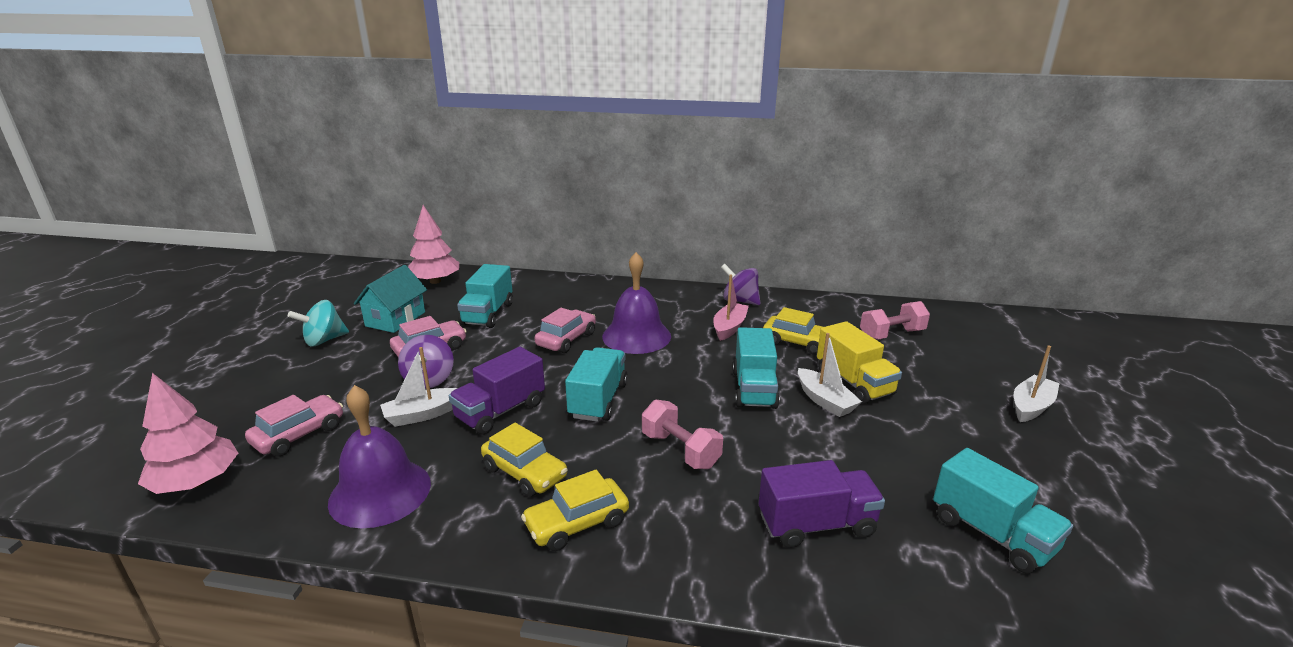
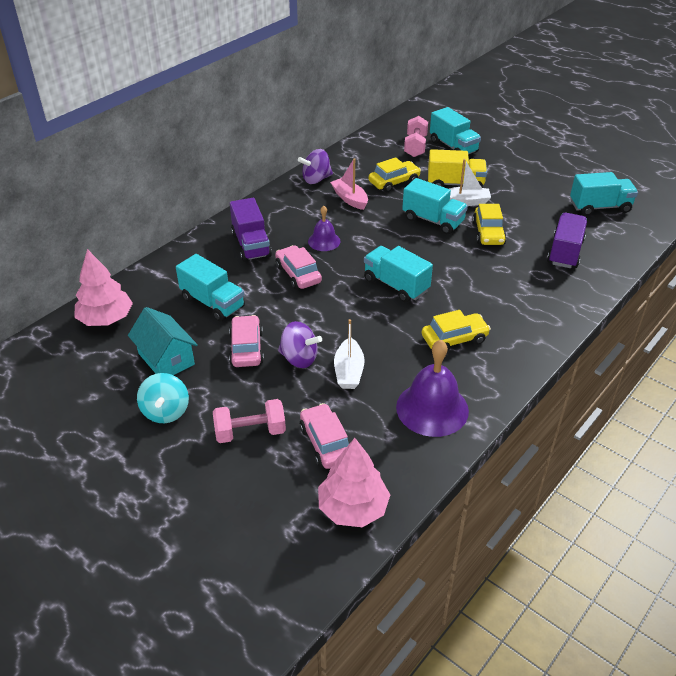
camera: 60 degrees left, 15 degrees up
purple truck [449,347,545,435] -> purple truck moved to [230,198,272,262]
yellow car [521,470,629,551] -> yellow car moved to [472,204,507,245]
purple bell [602,252,671,354] -> purple bell [308,206,340,251], size x0.57
pink dumbbell [642,400,723,469] -> pink dumbbell moved to [213,399,286,443]
white boat [1014,345,1060,422] -> none
none -> turquoise truck [430,107,481,154]

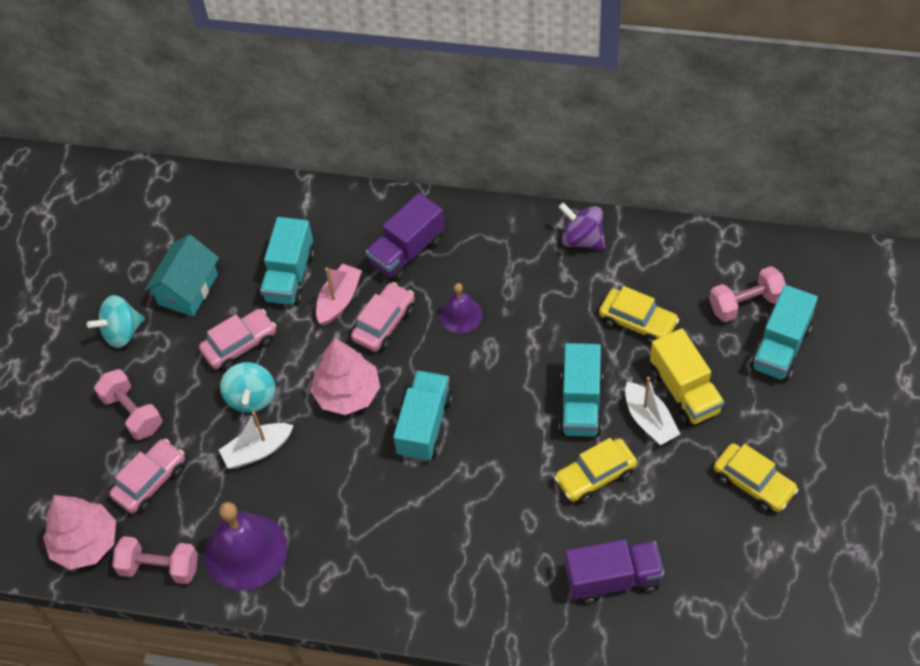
camera: 65 degrees right, 15 degrees up
pink tree [74,249,133,326] -> pink tree moved to [310,338,380,415]
purple spinning top [278,321,322,368] -> turquoise spinning top [220,362,275,413]
pink boat [330,158,368,210] -> pink boat moved to [316,264,362,326]
yellow car [422,310,491,352] -> yellow car moved to [714,443,798,513]
turquoise truck [570,172,638,216] -> none
none -> pink dumbbell [112,536,198,584]

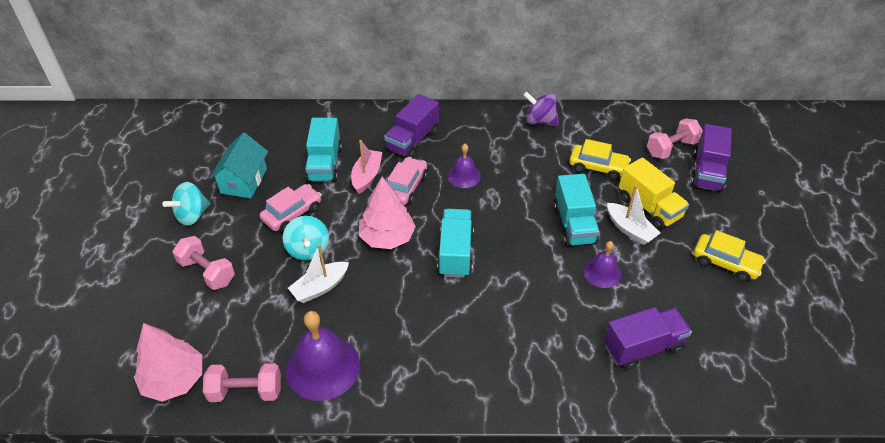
camera: 15 degrees left, 10 degrees down
pink car [110,439,185,513] -> none
yellow car [554,438,637,503] -> purple bell [583,241,621,288]
turquoise truck [750,285,818,381] -> purple truck [691,124,732,193]

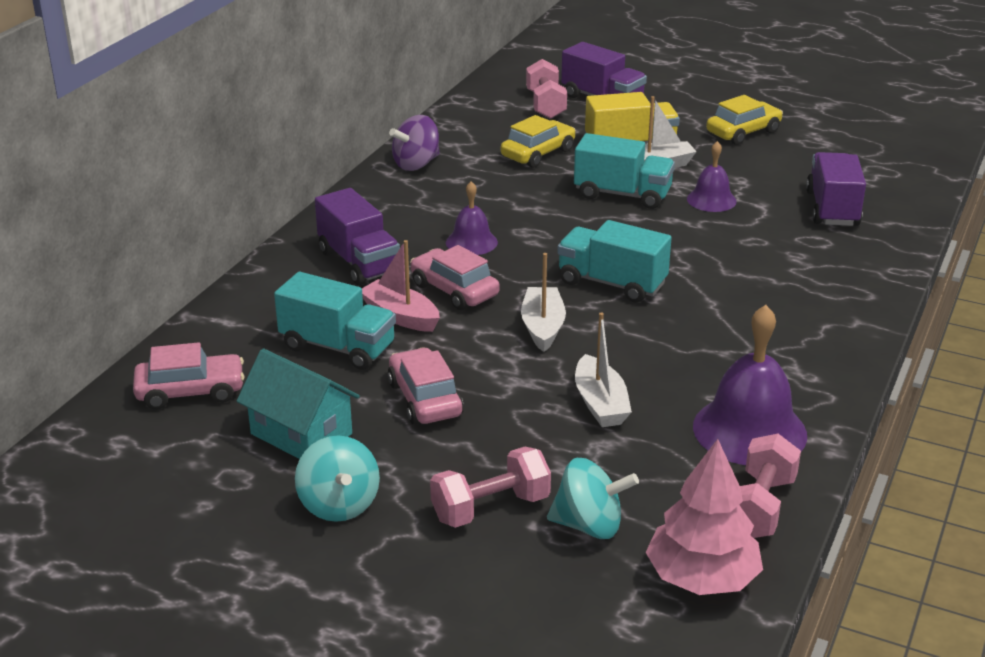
camera: 65 degrees left, 15 degrees down
turquoise spinning top [283,216,329,261] -> turquoise spinning top moved to [547,458,639,539]
pink tree [359,177,416,249] -> white boat [521,253,566,352]
none -> pink car [133,342,245,409]

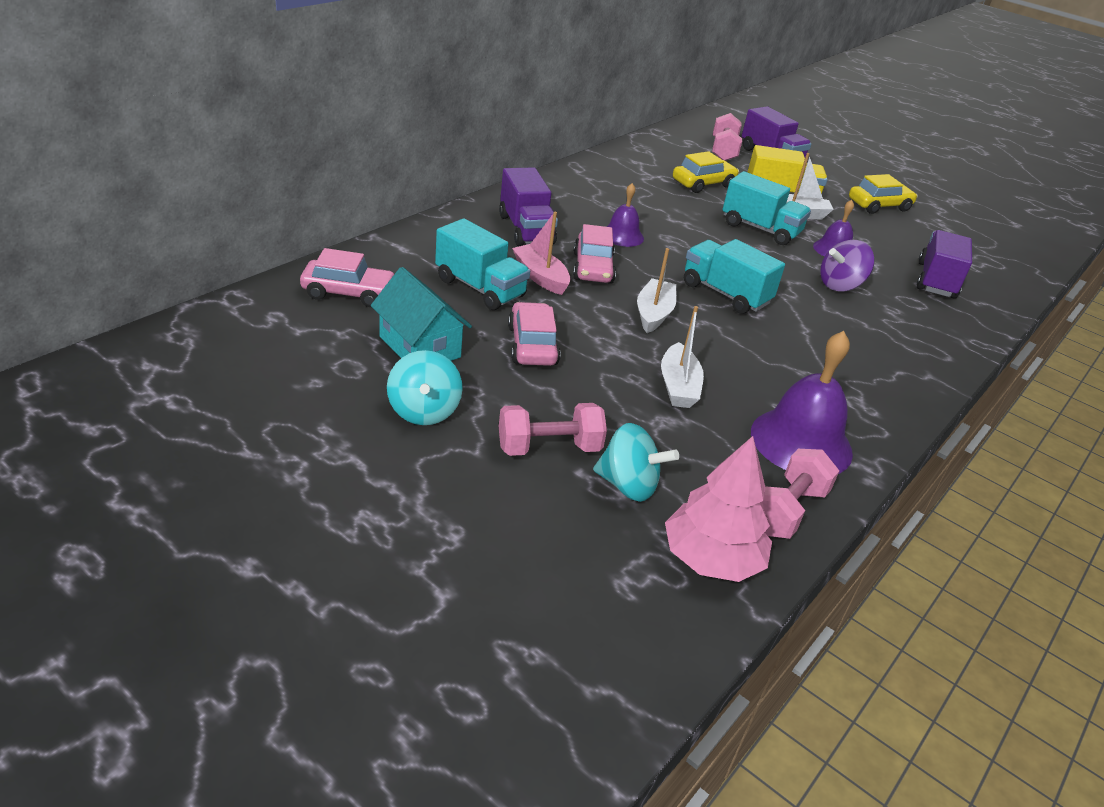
camera: 10 degrees right, 5 degrees up
purple spinning top [389,115,440,171] -> purple spinning top moved to [820,240,874,292]
pink car [410,245,500,310] -> pink car turned 150 degrees counterclockwise [573,224,616,284]

